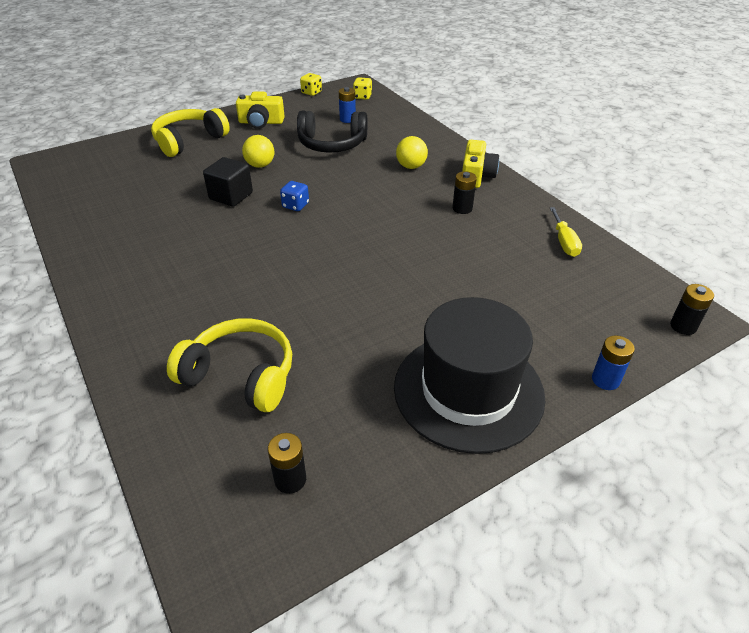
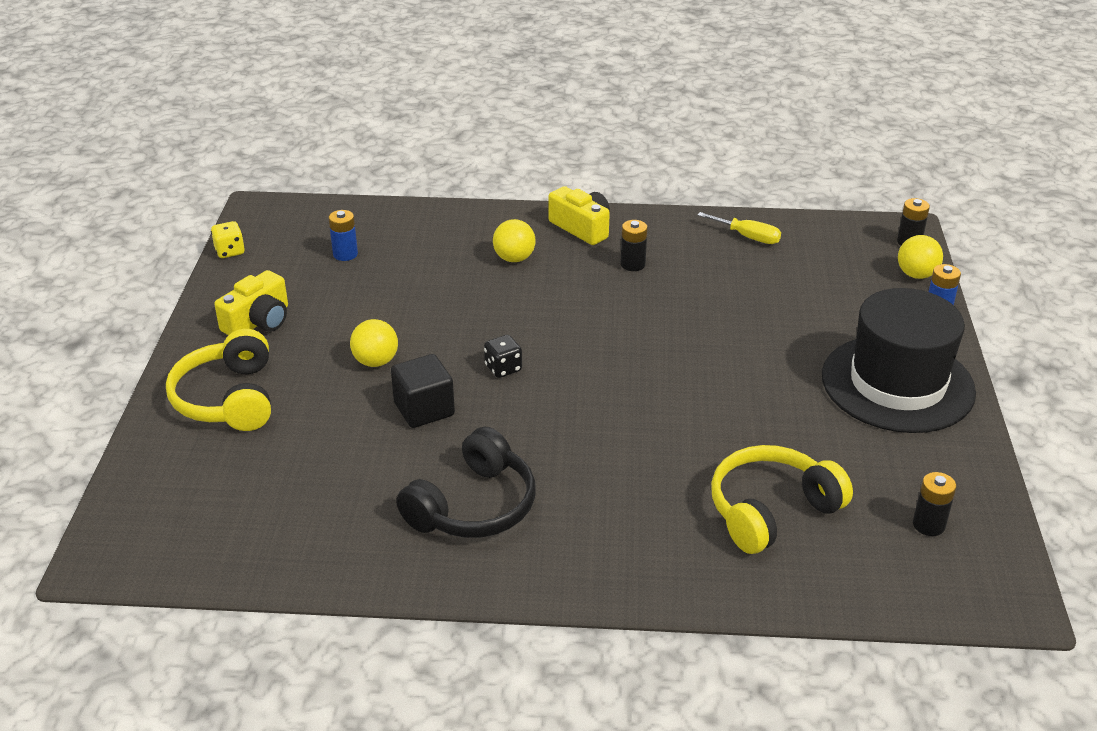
camera: 55 degrees left, 5 degrees down
blue dice [280,181,309,211] -> black dice [484,335,522,378]
black headphones [297,111,367,153] -> black headphones moved to [396,427,536,538]
yellow dice [353,77,372,100] -> none
none -> yellow ball [898,235,943,279]

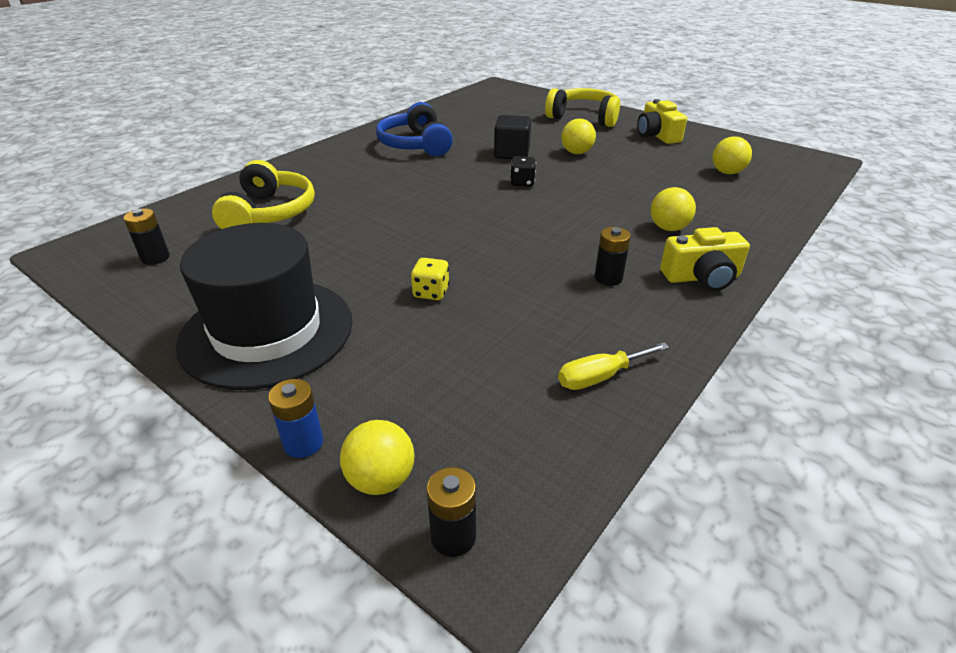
camera: 125 degrees right, 0 degrees up
yellow dice [211,221,245,258] -> yellow dice moved to [411,258,450,300]
blue battery [328,210,358,261] -> yellow ball [713,137,752,174]
black headphones [396,427,536,538] -> blue headphones [376,102,453,156]

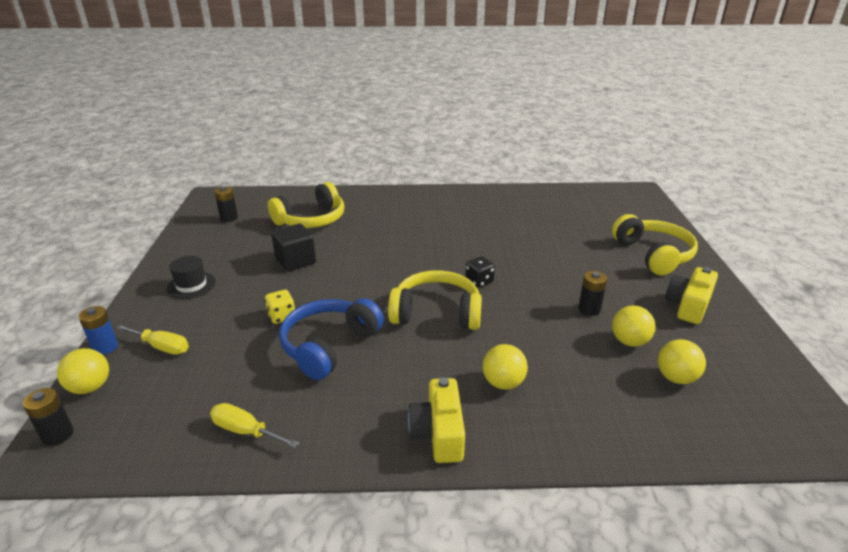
camera: 50 degrees right, 5 degrees down
black hat [176,223,353,390] -> black hat [167,256,216,299], size x0.42
blue headphones [376,102,453,156] -> blue headphones moved to [279,298,384,380]
black cube [494,115,531,159] -> black cube moved to [271,224,316,271]
yellow ball [561,119,596,154] -> yellow ball moved to [612,306,656,347]
black battery [595,227,631,286] -> black battery moved to [578,271,607,316]
yellow camera [660,227,750,291] -> yellow camera turned 45 degrees clockwise [408,377,465,463]
none -> yellow screwdriver [116,325,189,355]
none -> yellow headphones [388,270,482,330]

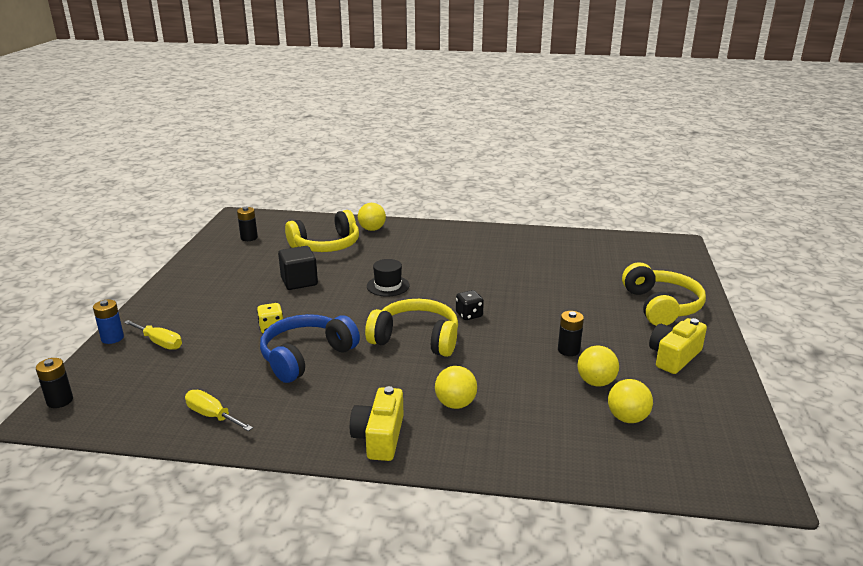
camera: 10 degrees right, 5 degrees down
yellow ball [57,348,109,394] -> yellow ball moved to [358,203,386,231]
black hat [167,256,216,299] -> black hat moved to [367,259,410,297]

